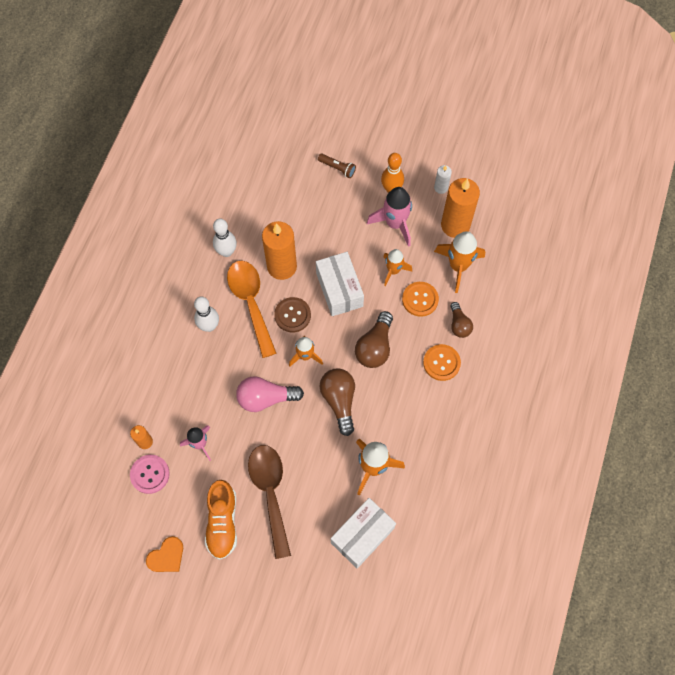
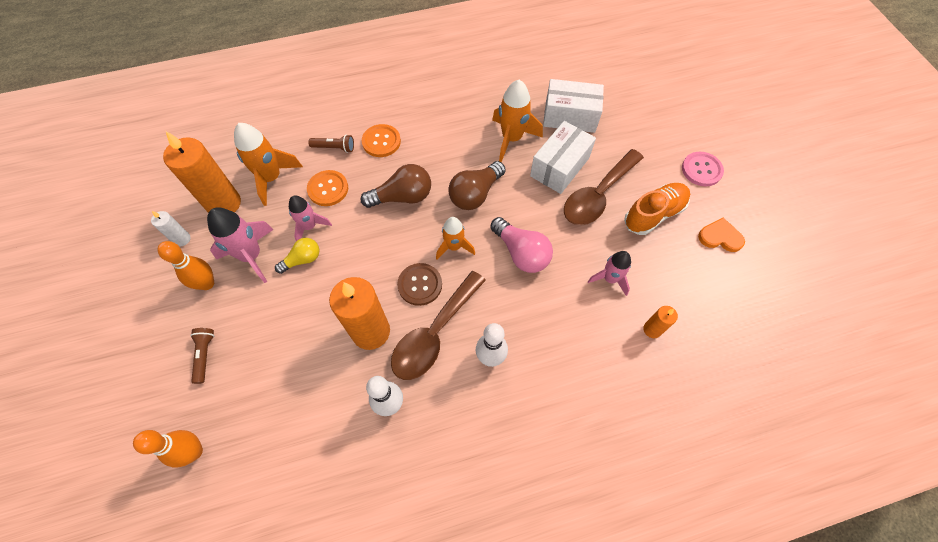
camera: 125 degrees left, 5 degrees down
pink button [130,455,170,494] -> pink button moved to [682,152,724,186]
orange spoon [227,261,276,358] -> brown spoon [391,271,486,380]
white box [316,252,364,316] -> white box moved to [530,121,596,194]
orange rocket [383,249,412,286] -> pink rocket [289,195,332,241]
brown light bulb [450,302,473,338] -> brown flashlight [308,134,354,153]
none -> orange bowling pin [133,430,203,468]
none -> yellow light bulb [275,238,319,274]

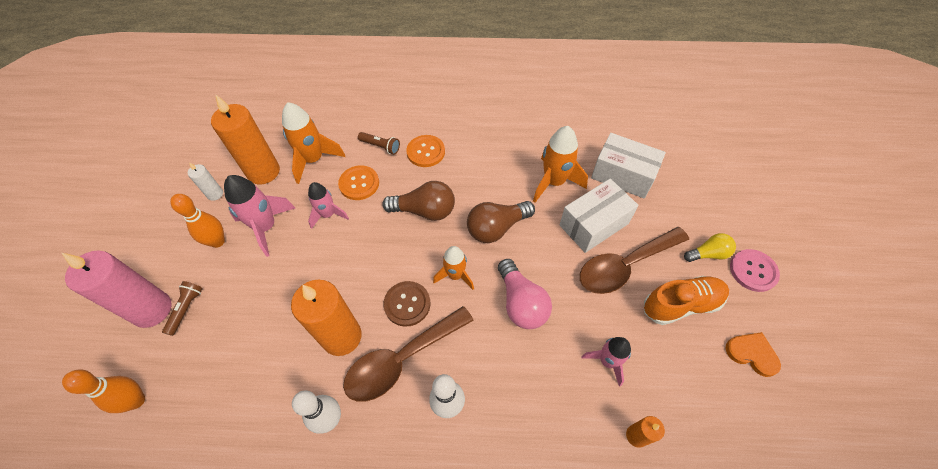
camera: 20 degrees right, 5 degrees down
yellow light bulb [275,238,319,274] -> yellow light bulb moved to [684,233,736,262]
none -> pink candle [62,250,172,328]

